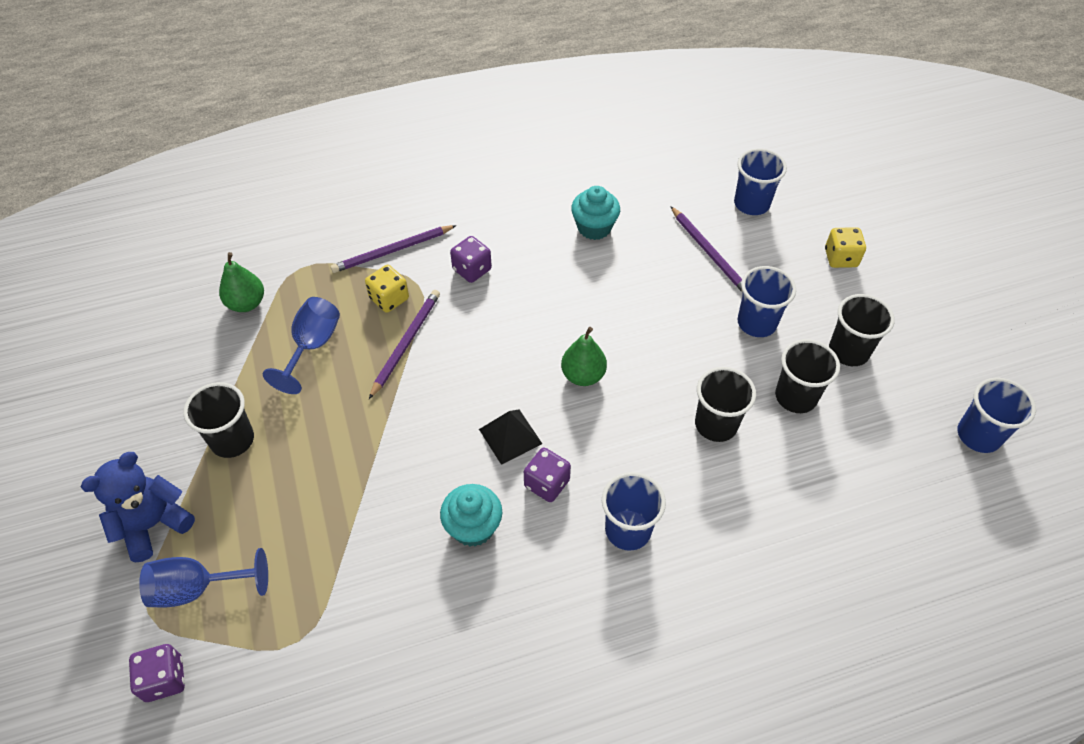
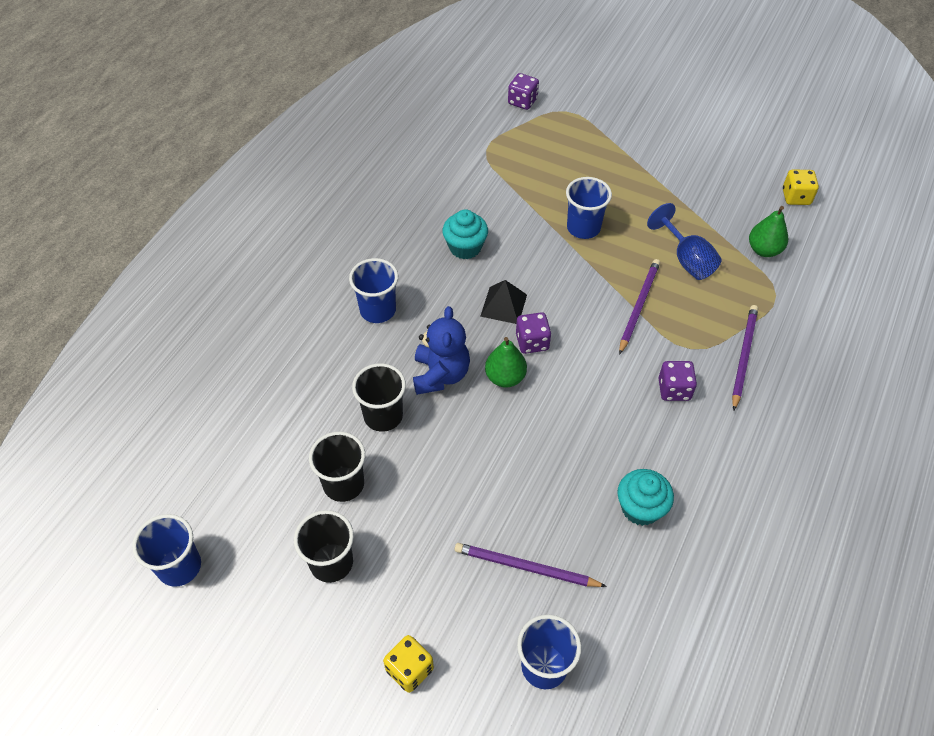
camera: 135 degrees right, 0 degrees up
blue teddy bear [81,452,195,562] -> blue teddy bear moved to [413,306,470,395]
blue goblet [139,548,268,607] -> none
black cup [183,382,254,458] -> none
yellow dice [365,265,409,313] -> yellow dice moved to [783,170,819,205]
purple pencil [369,290,440,399] -> purple pencil turned 135 degrees counterclockwise [619,259,660,355]
purple dice [524,448,571,502] -> purple dice moved to [516,312,551,354]
blue cup [737,266,796,337] -> blue cup moved to [566,177,612,239]

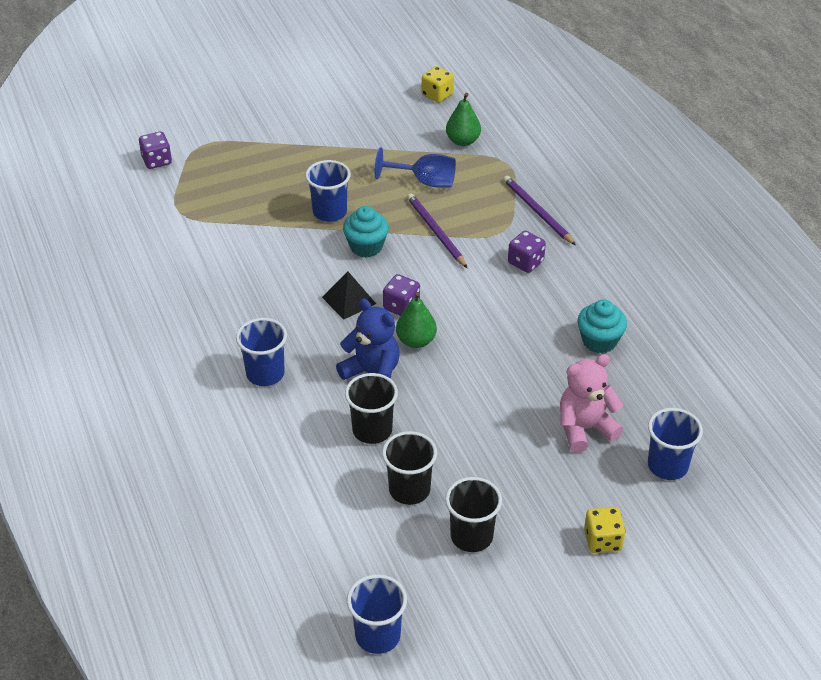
camera: 50 degrees left, 10 degrees down
turquoise cupcake [442,209,488,259] -> turquoise cupcake moved to [343,206,389,258]
purple pencil [454,543,607,587] -> pink teddy bear [560,354,623,453]

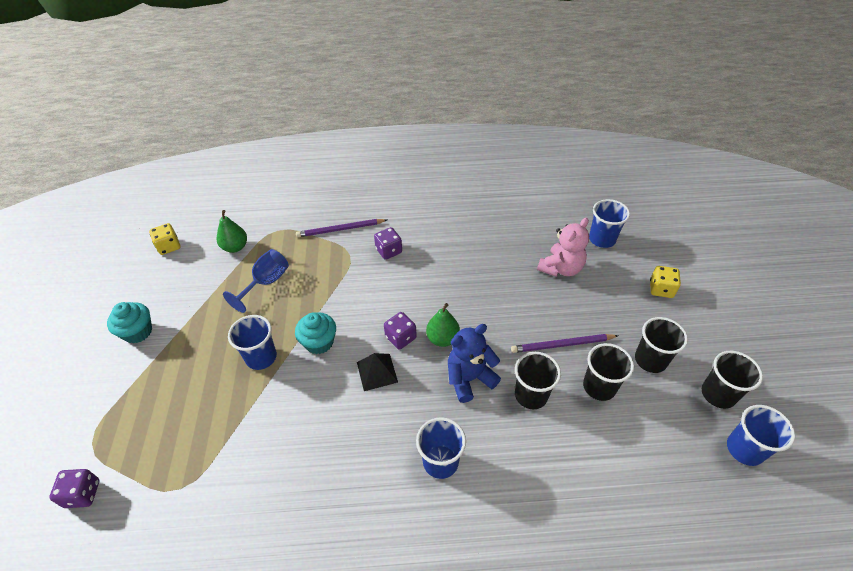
camera: 70 degrees left, 5 degrees up
purple pencil [407,193,467,268] -> purple pencil moved to [511,334,618,353]
pink teddy bear [560,354,623,453] -> pink teddy bear turned 135 degrees counterclockwise [537,218,589,277]
turquoise cupcake [577,299,627,353] -> turquoise cupcake moved to [107,302,152,344]
none -> black cup [702,351,763,409]

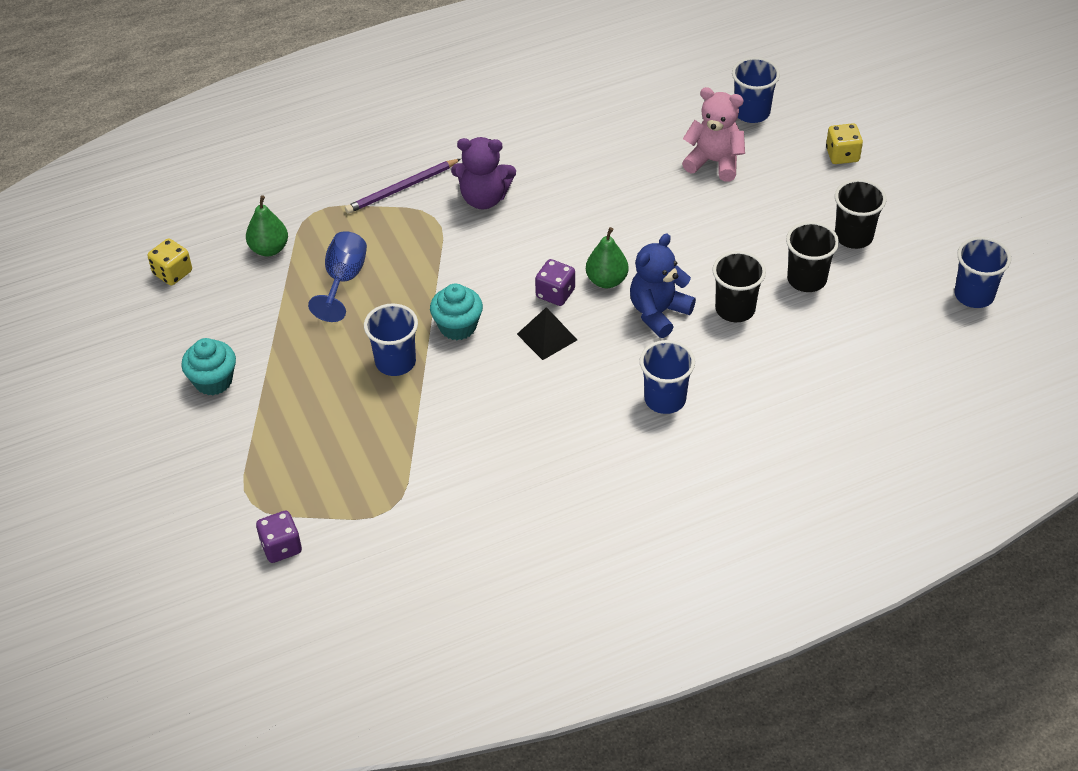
camera: 20 degrees left, 0 degrees up
purple dice [374,227,402,260] -> purple teddy bear [451,137,516,209]
purple pencil [511,334,618,353] -> none
pink teddy bear [537,218,589,277] -> pink teddy bear turned 90 degrees counterclockwise [682,87,745,182]
black cup [702,351,763,409] -> none

